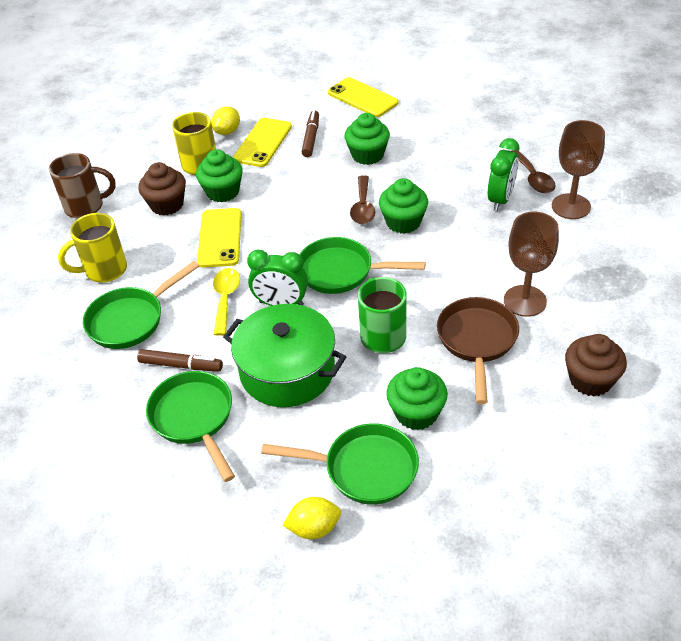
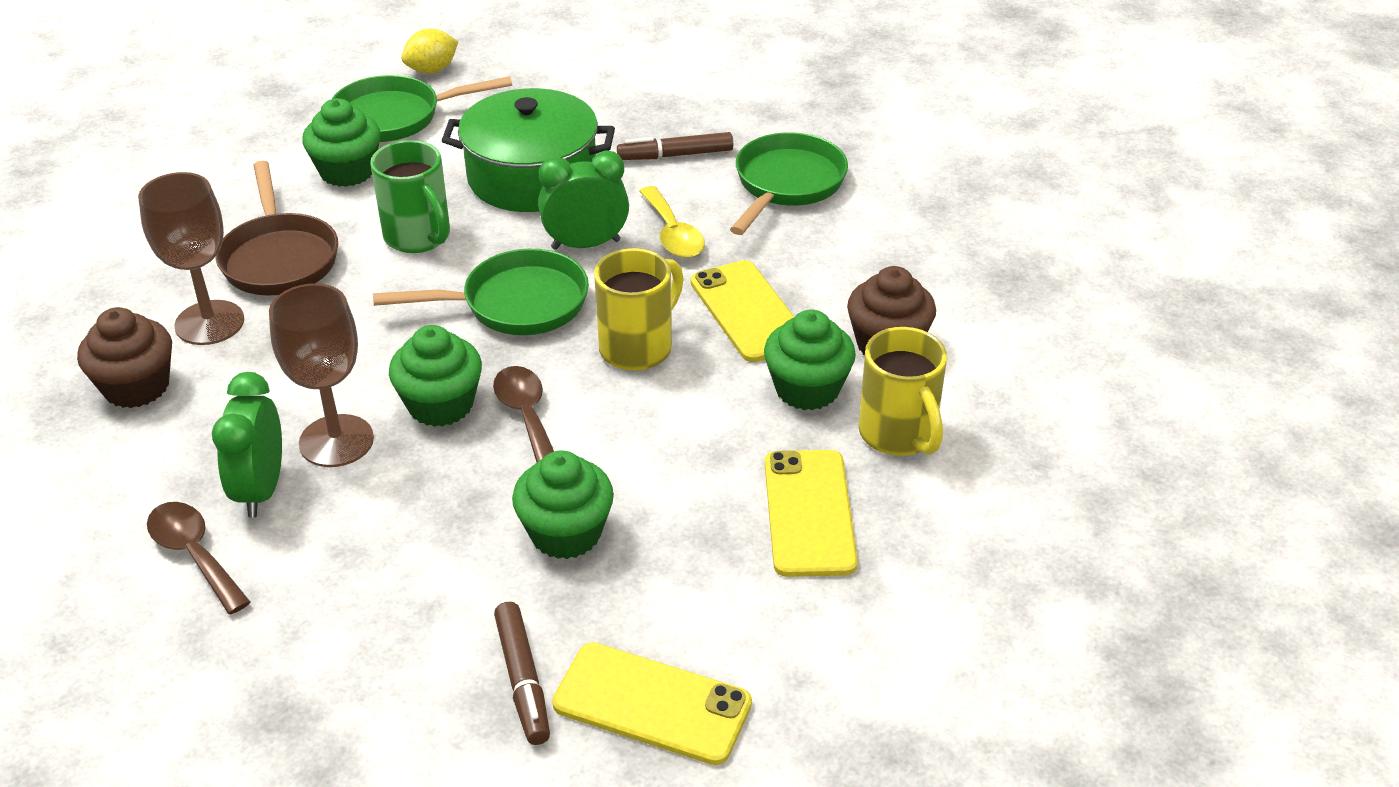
camera: 155 degrees right, 5 degrees down
brown mug [49,153,116,218] -> none
yellow mug [58,213,127,282] -> yellow mug moved to [594,248,684,371]
green pan [146,371,235,482] -> none
yellow lemon [211,106,240,135] -> none
brown marker [302,110,319,157] -> brown marker moved to [494,602,550,745]
brown goblet [552,120,605,219] -> brown goblet moved to [269,283,374,467]
brown cupcake [565,334,627,397] -> brown cupcake moved to [77,307,172,408]

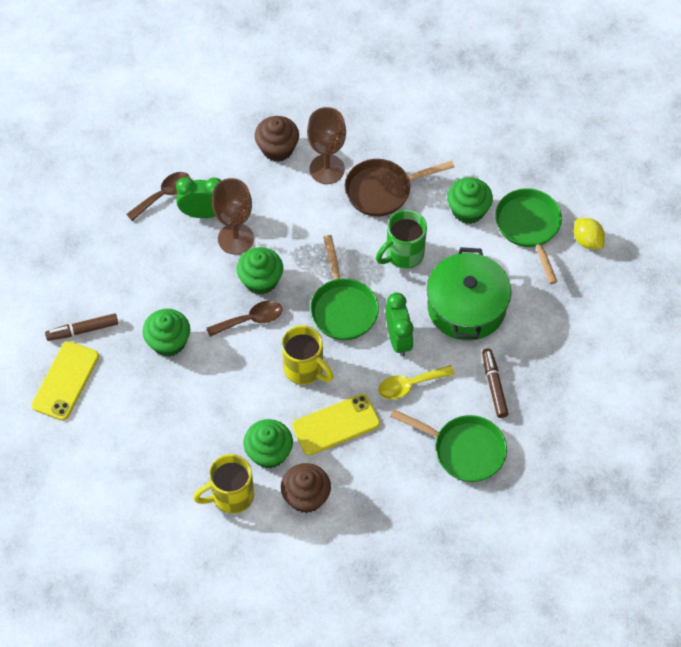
camera: 90 degrees right, 20 degrees up
yellow phone [765,450,858,577] -> none

